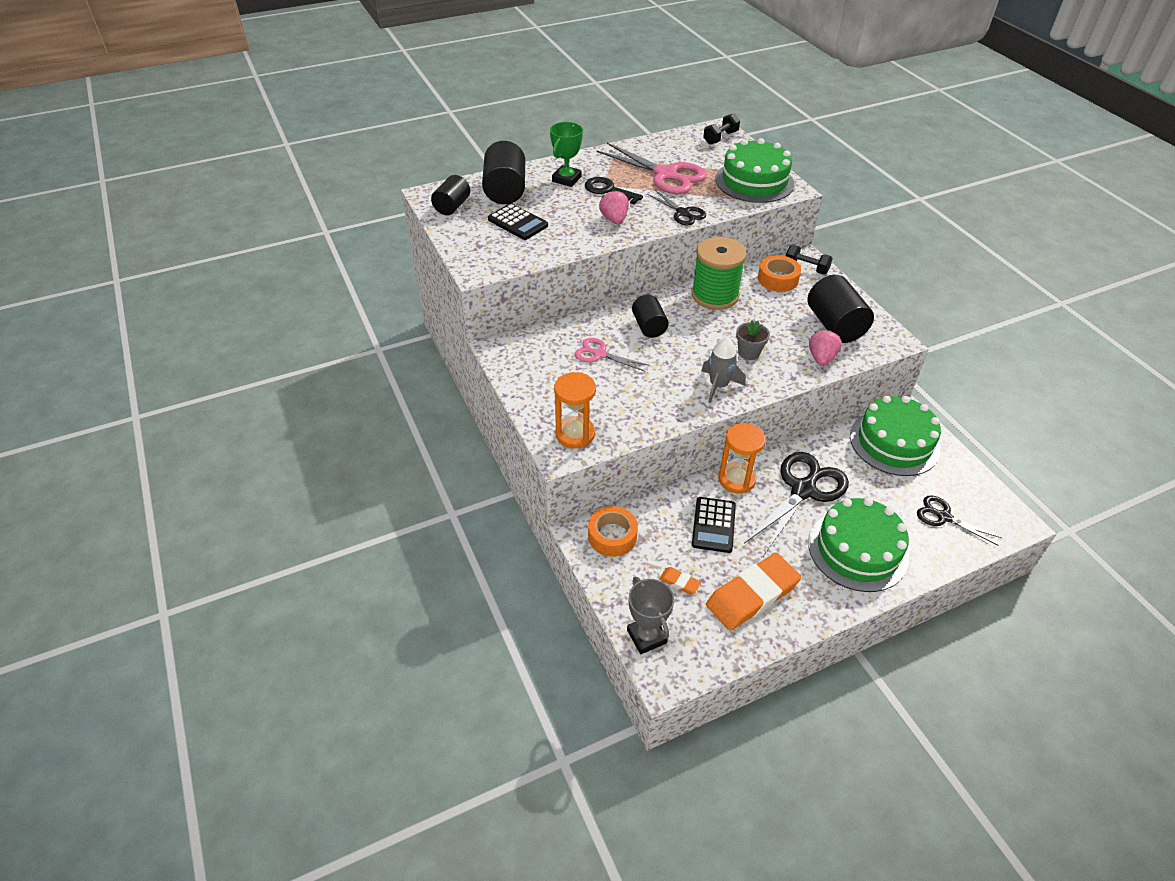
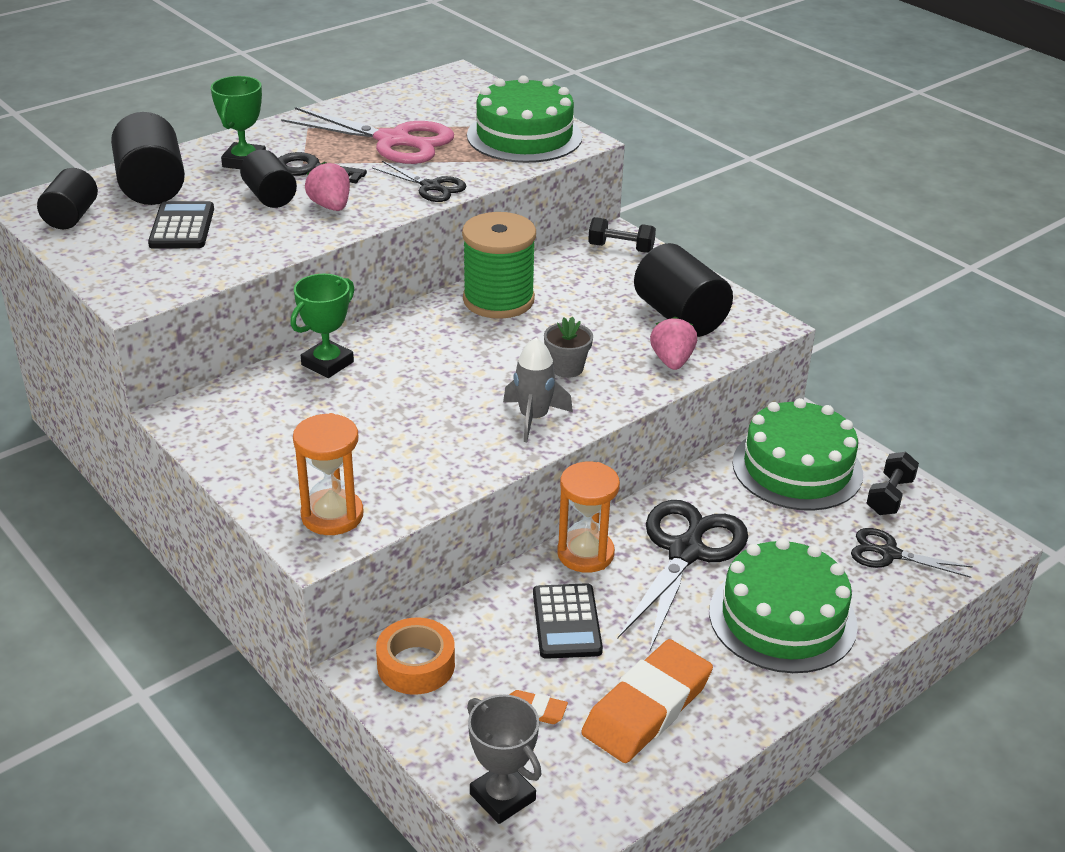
camera: 15 degrees left, 10 degrees down
black calculator [488,203,548,240] -> black calculator turned 120 degrees counterclockwise [148,201,214,249]
pink scissors [575,338,648,372] -> none
black cylinder [632,294,669,338] -> black cylinder moved to [240,150,297,208]
black dumbbell [703,114,740,145] -> black dumbbell moved to [867,452,919,515]
orange tape [758,255,801,292] -> none
none -> green trophy [290,274,355,378]

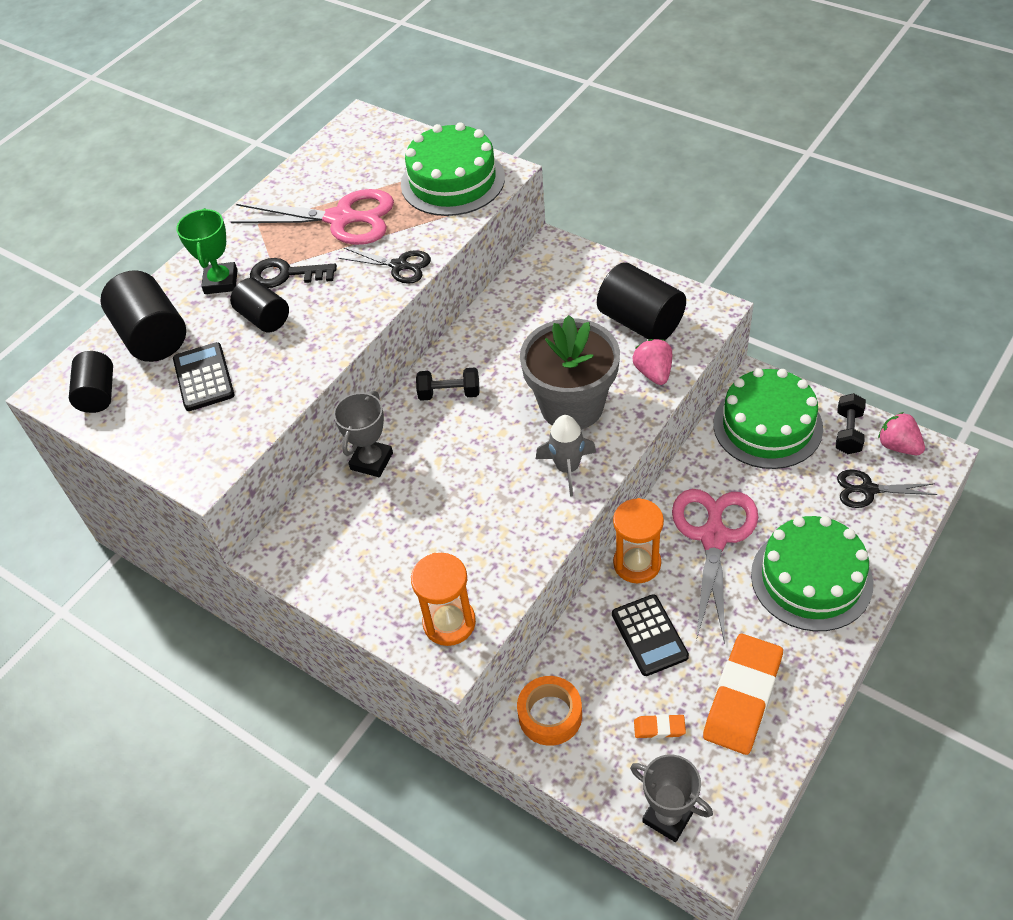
camera: 10 degrees left, 15 degrees up
green trophy [290,274,355,378] -> grey trophy [333,391,393,477]
pink strawberry [305,162,350,211] -> pink strawberry moved to [878,412,925,455]
green spool [462,212,536,319] -> none
grey flower pot [544,316,593,378] -> grey flower pot [520,315,620,430], size x2.26
black dumbbell [588,217,656,253] -> black dumbbell moved to [416,368,480,401]
black scissors [618,500,748,650] -> pink scissors [672,489,758,644]

